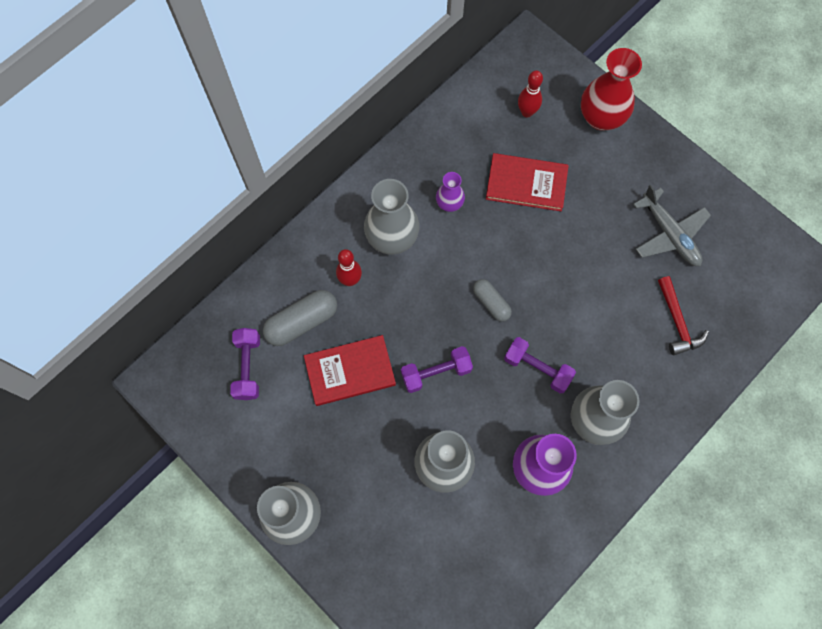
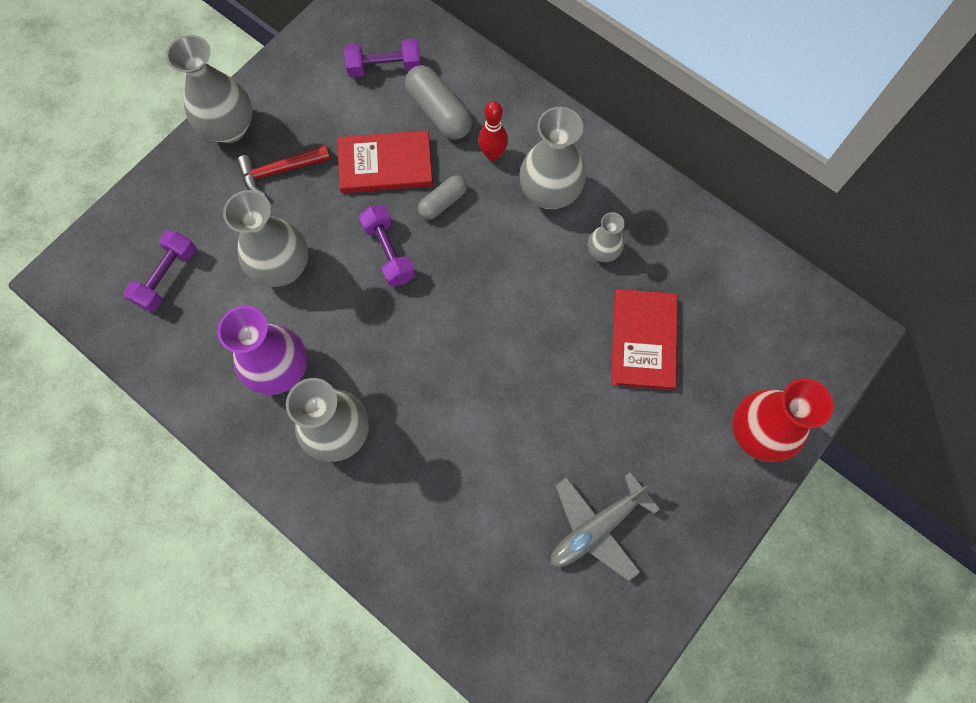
camera: 85 degrees right, 0 degrees up
red book [304,335,396,406] -> red book turned 75 degrees counterclockwise [338,130,433,193]
purple vase [436,172,465,212] -> grey vase [588,212,625,262]
grey capsule [473,279,512,322] -> grey capsule moved to [418,175,467,220]
purple dumbbell [504,337,576,393] -> purple dumbbell moved to [123,230,196,312]
red bowling pin [518,70,543,117] -> none
red hammer [658,276,709,356] -> red hammer moved to [237,145,330,196]

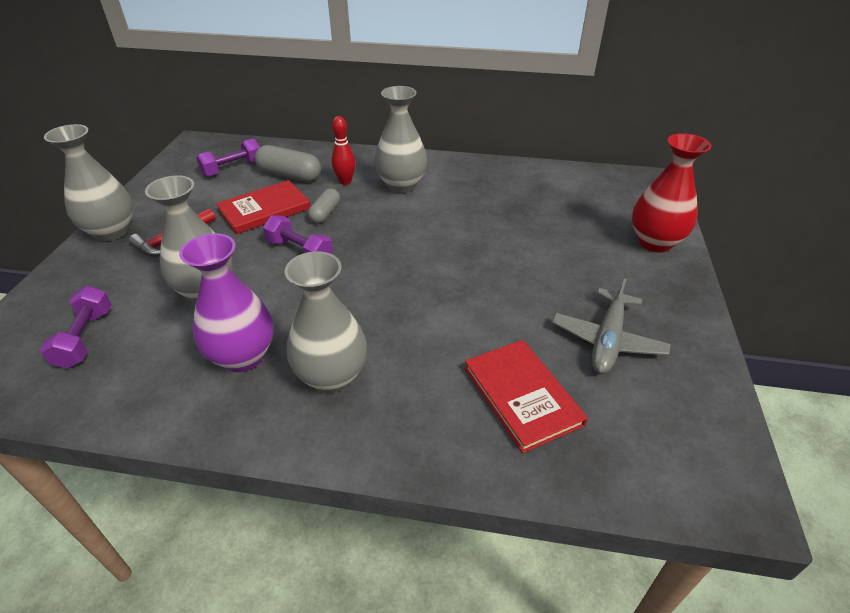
camera: 30 degrees left, 30 degrees down
grey vase [588,212,625,262] -> none
red book [611,289,678,390] -> red book moved to [464,340,588,453]

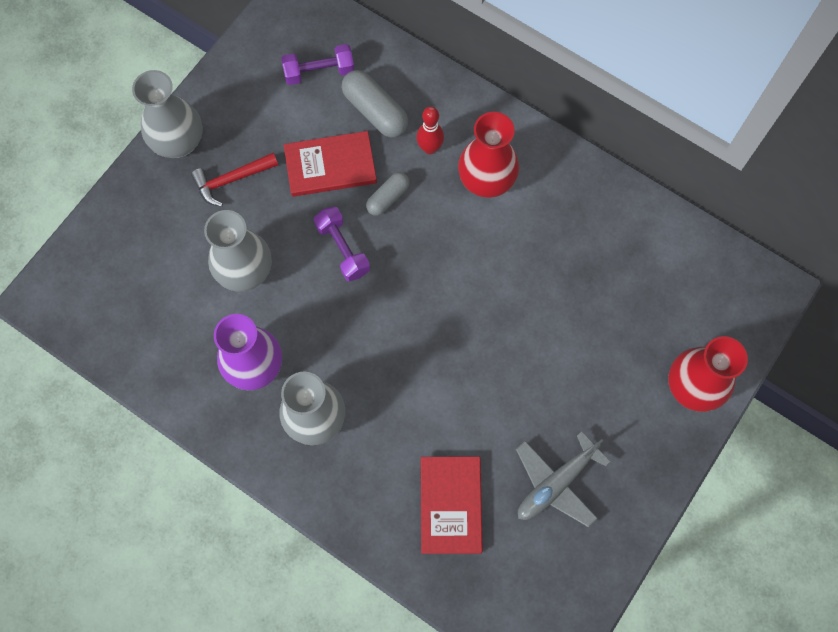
camera: 25 degrees right, 30 degrees up
purple dumbbell [40,286,112,369] -> none
grey vase [374,86,427,193] -> red vase [458,112,519,198]

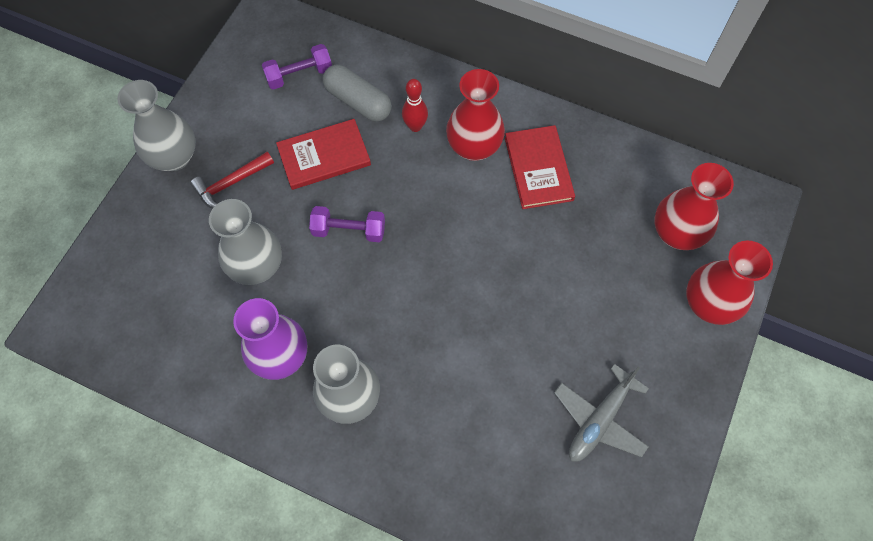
camera: 10 degrees left, 5 degrees down
purple dumbbell [314,206,370,282] -> purple dumbbell turned 45 degrees counterclockwise [309,206,385,242]
grey capsule [366,172,410,216] -> none
red book [421,456,483,554] -> red book moved to [505,125,575,209]
none -> red vase [654,163,734,250]

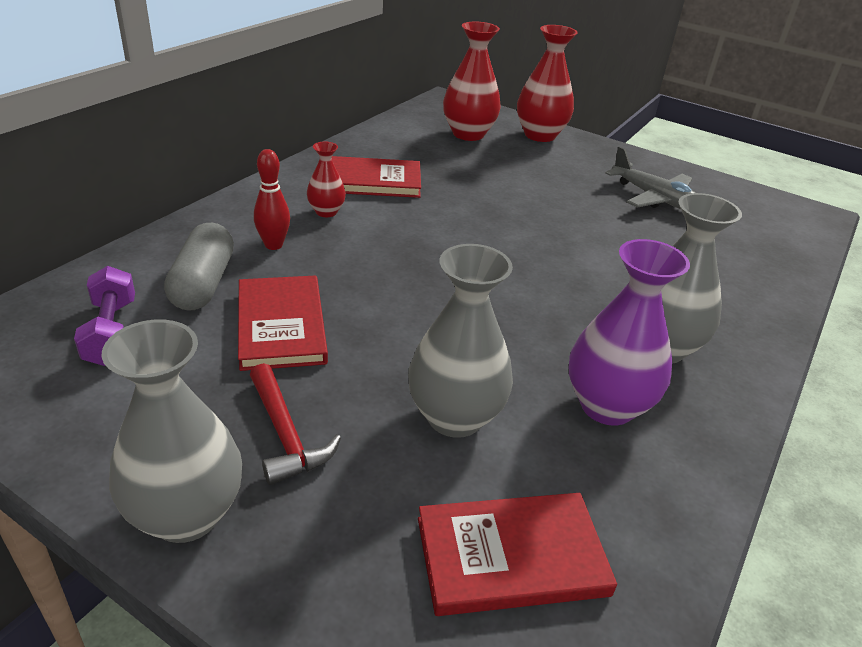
camera: 85 degrees left, 30 degrees down
purple dumbbell [309,206,385,242] -> none
grey capsule [323,65,392,121] -> grey capsule turned 45 degrees counterclockwise [164,223,234,311]
red vase [446,69,505,161] -> red vase [307,142,346,217], size x0.54
none -> red book [418,493,617,616]

